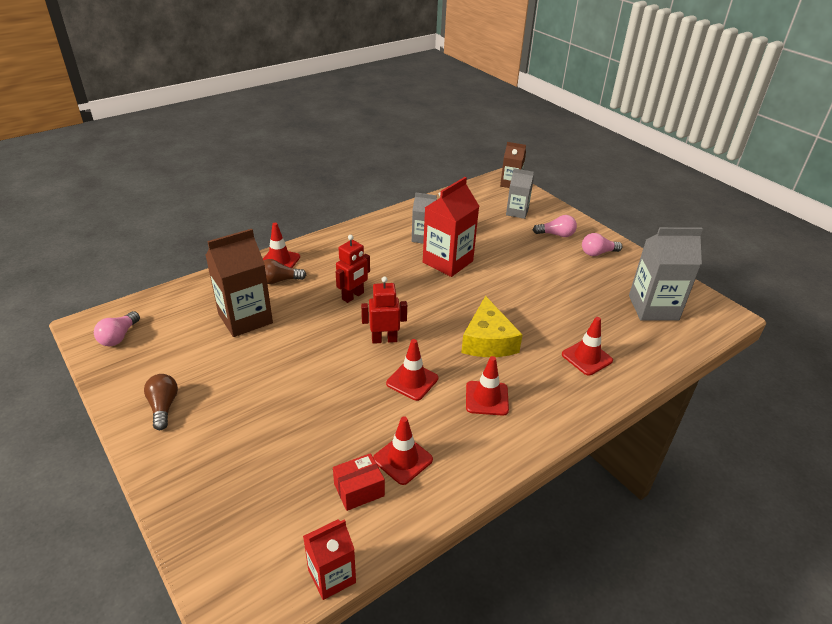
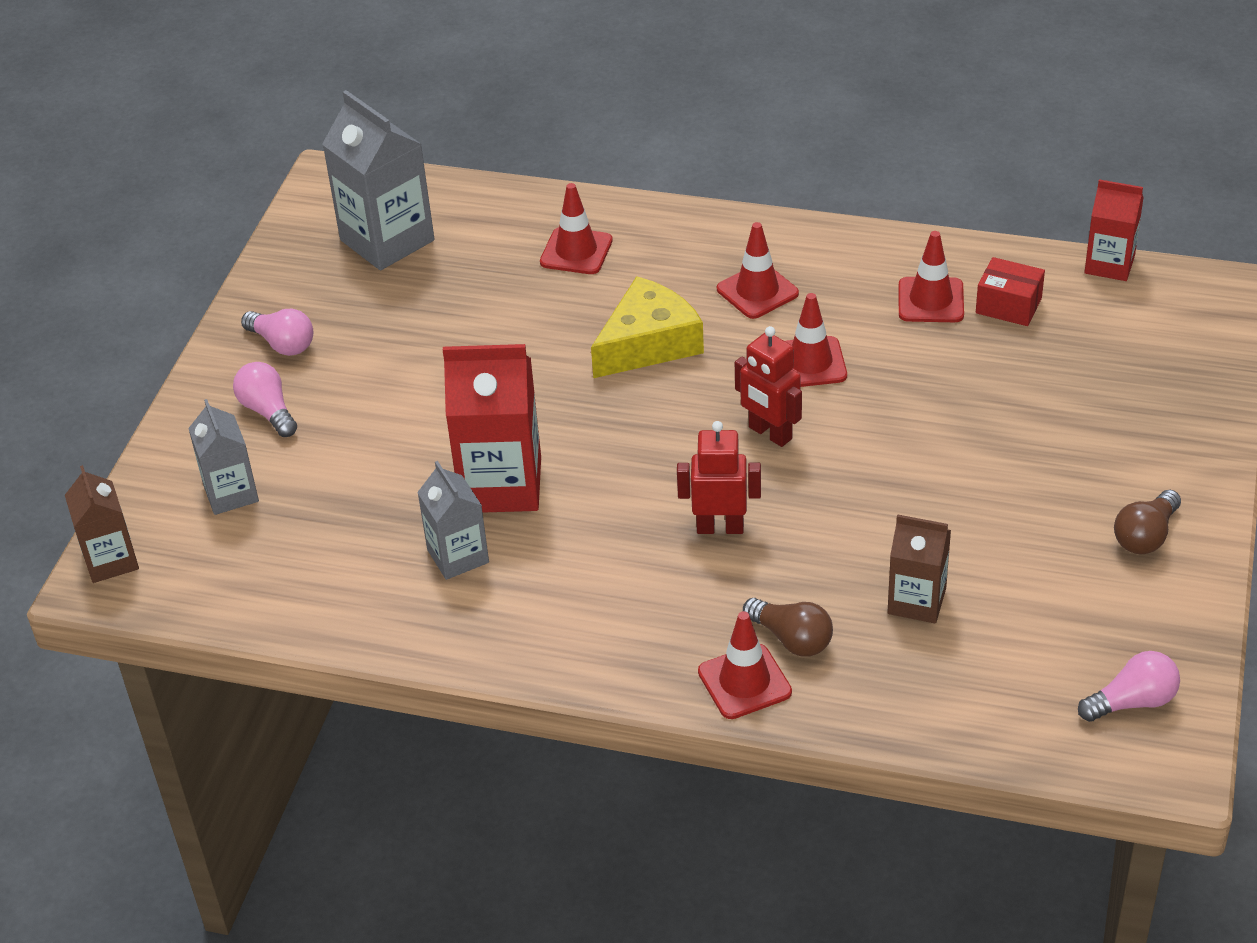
camera: 125 degrees left, 5 degrees up
brown carton [205,229,273,337] -> brown carton [887,514,951,623], size x0.60

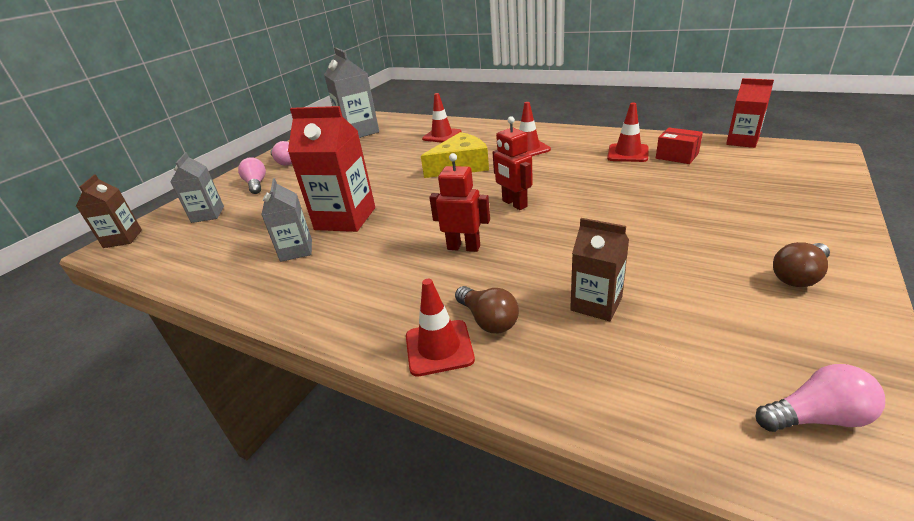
camera: 15 degrees right, 10 degrees down
red traffic cone [785,293,847,387] -> none

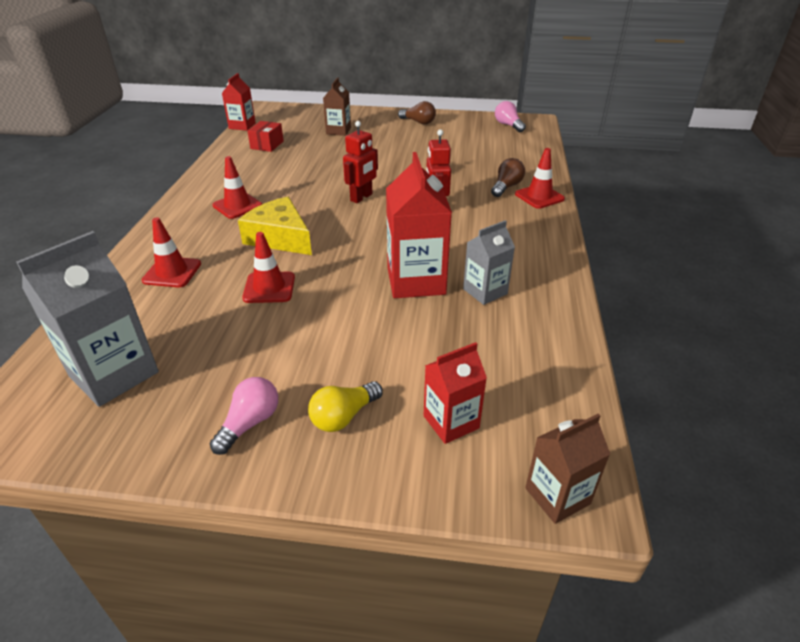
camera: 115 degrees left, 5 degrees up
grey carton [171,152,224,223] -> red carton [424,342,487,444]
pink light bulb [238,157,266,194] -> yellow light bulb [308,381,383,432]
brown carton [570,218,629,322] -> brown carton moved to [323,77,351,136]
red traffic cone [607,103,649,162] -> red traffic cone moved to [242,232,295,303]

